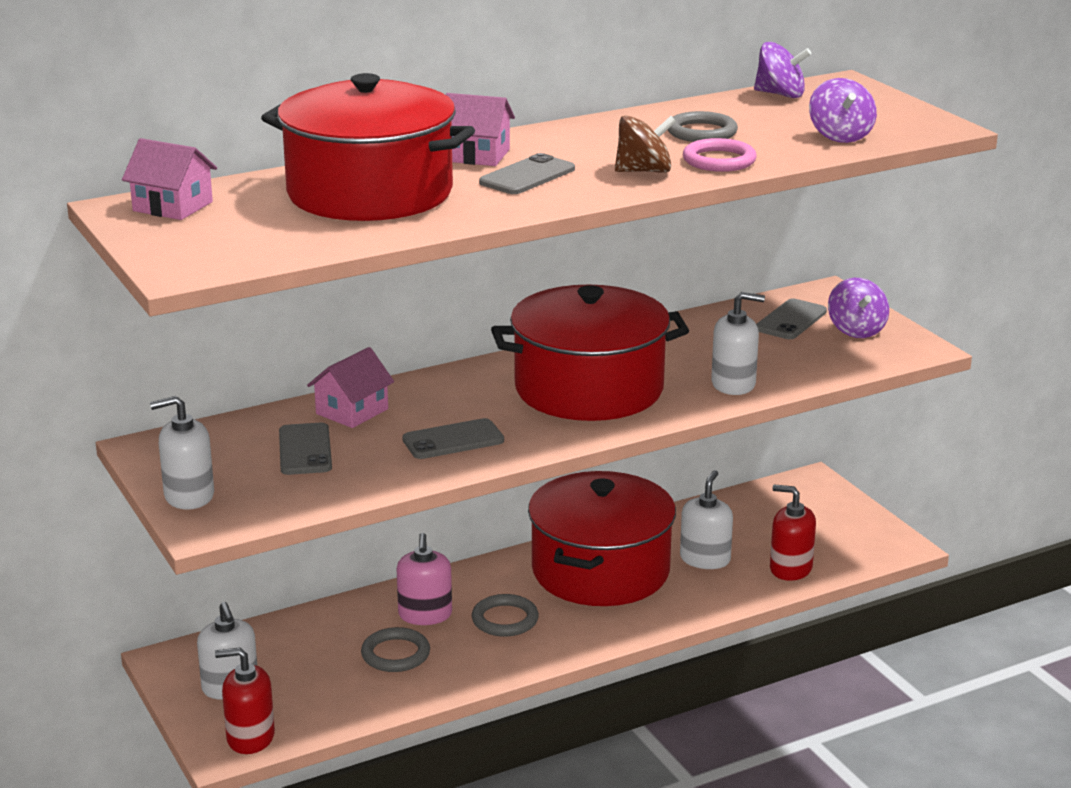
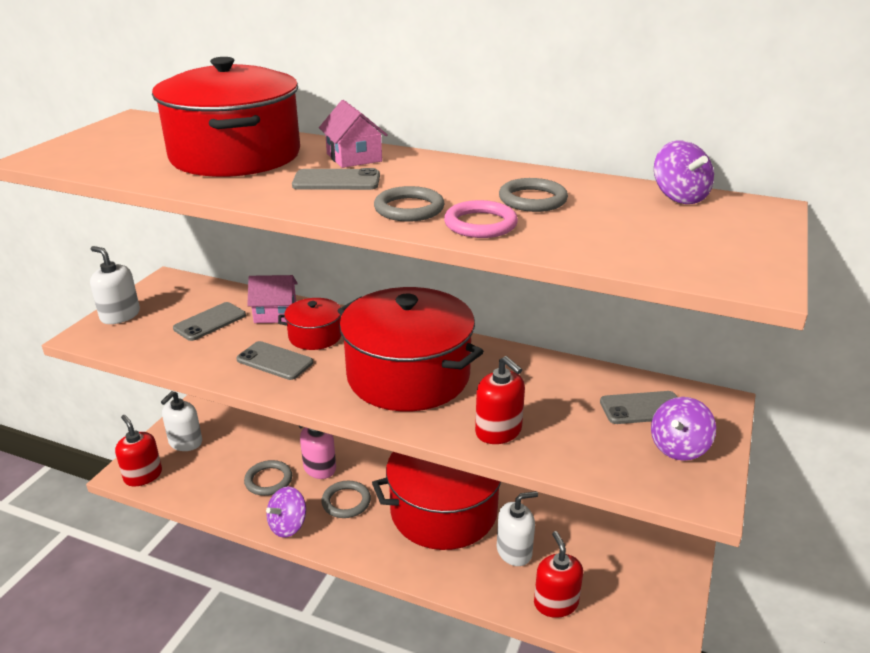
camera: 50 degrees right, 5 degrees up
pink house [122,138,217,220] -> none
brown spinning top [615,115,676,173] -> grey ring [374,186,444,222]
white soap dispenser [711,292,765,395] -> red soap dispenser [475,356,525,444]
purple spinning top [809,78,877,143] -> purple spinning top moved to [266,486,306,538]
none -> red pot [278,298,341,350]

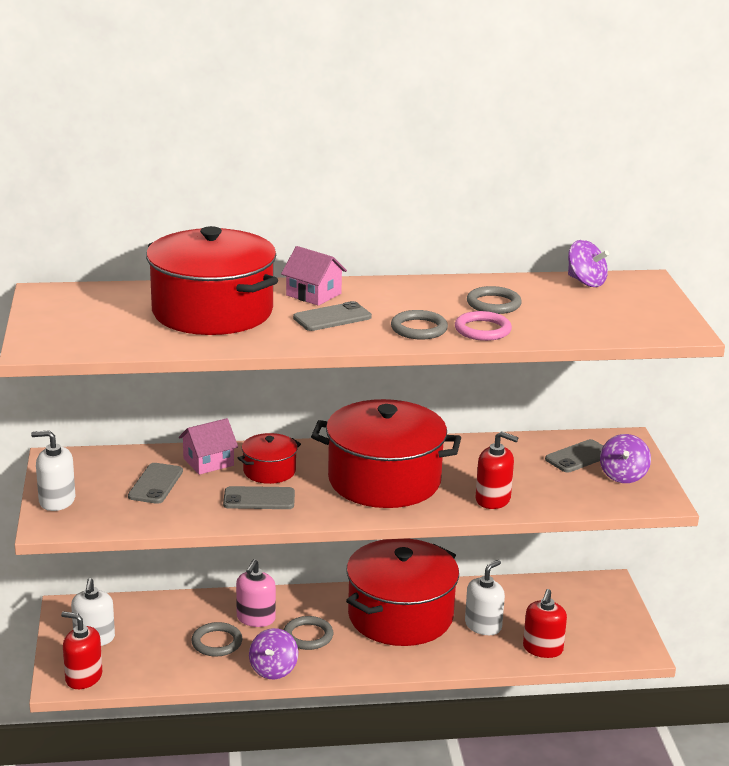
camera: 30 degrees left, 5 degrees down
red soap dispenser [534,531,583,618] -> red soap dispenser turned 120 degrees counterclockwise [523,589,567,658]

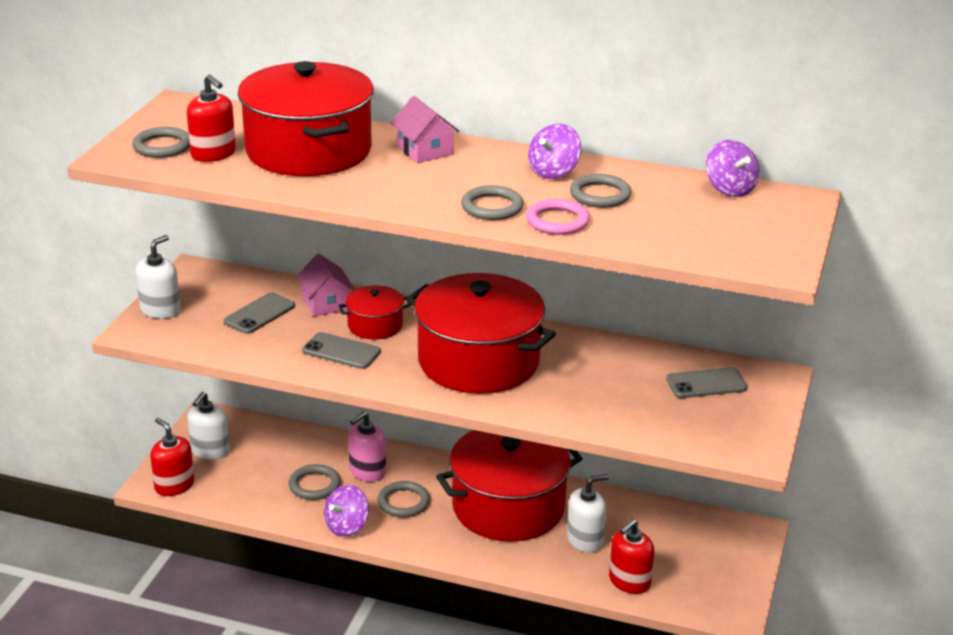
camera: 25 degrees right, 5 degrees up
white soap dispenser [31,430,75,511] -> white soap dispenser turned 90 degrees clockwise [136,235,180,319]
pink house [179,418,238,475] -> pink house turned 75 degrees clockwise [296,254,355,316]
grey phone [293,301,372,331] -> none
red soap dispenser [475,431,518,509] -> red soap dispenser moved to [187,74,236,162]
purple spinning top [600,434,651,483] -> purple spinning top moved to [528,124,582,179]
none -> grey ring [132,127,190,158]

